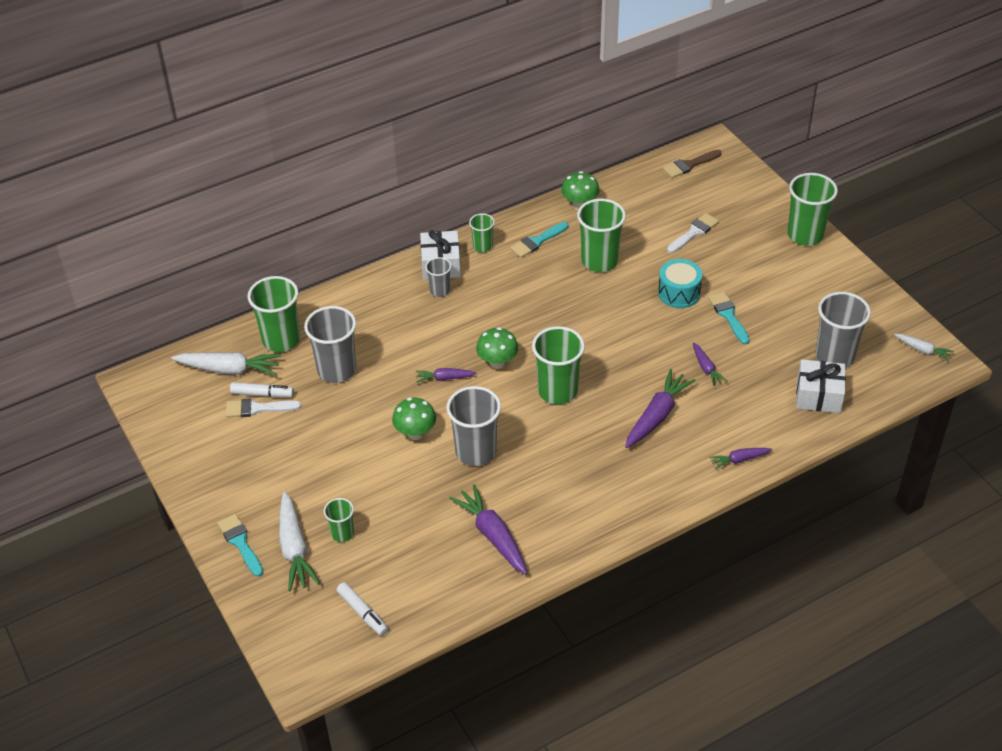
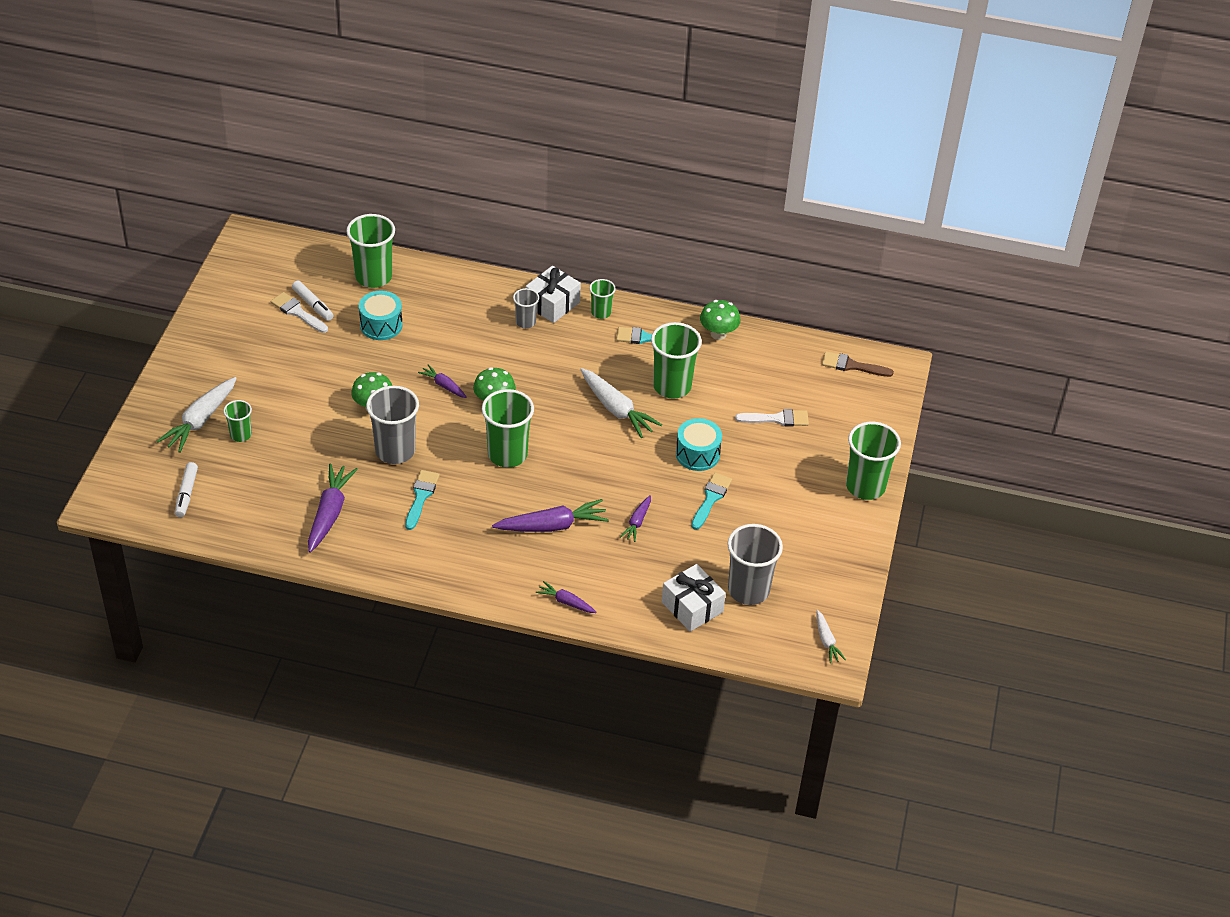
camera: 40 degrees right, 0 degrees up
white carrot [171,352,281,375] -> white carrot moved to [580,368,662,438]
turquoise brush [217,514,263,577] -> turquoise brush moved to [405,470,440,530]
grey cup [304,306,356,383] -> turquoise drum [359,291,403,340]

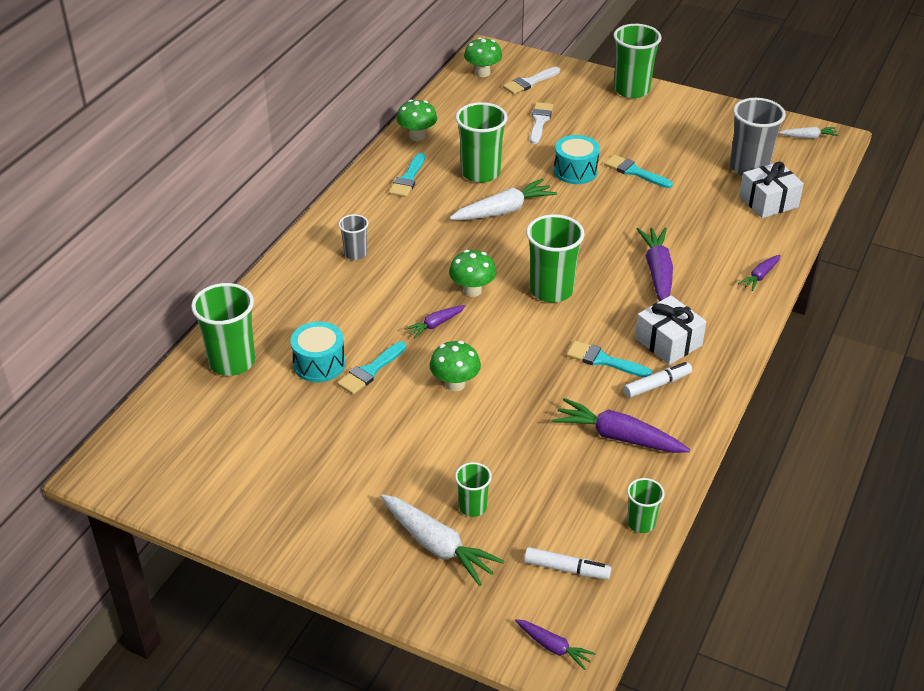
camera: 75 degrees left, 5 degrees down
white brush [271,292,328,333] -> white brush moved to [503,67,560,95]
white marker [292,280,334,321] -> white marker moved to [623,362,692,398]
grey cup [366,386,419,464] -> none
white gift [526,266,581,323] -> white gift moved to [635,295,706,365]
green cup [589,279,616,319] -> green cup moved to [627,478,665,533]
purple carrot [620,495,651,542] -> purple carrot moved to [515,619,596,670]
brown brush [822,351,894,377] -> green mushroom [464,38,502,77]
none -> turquoise brush [337,341,406,395]

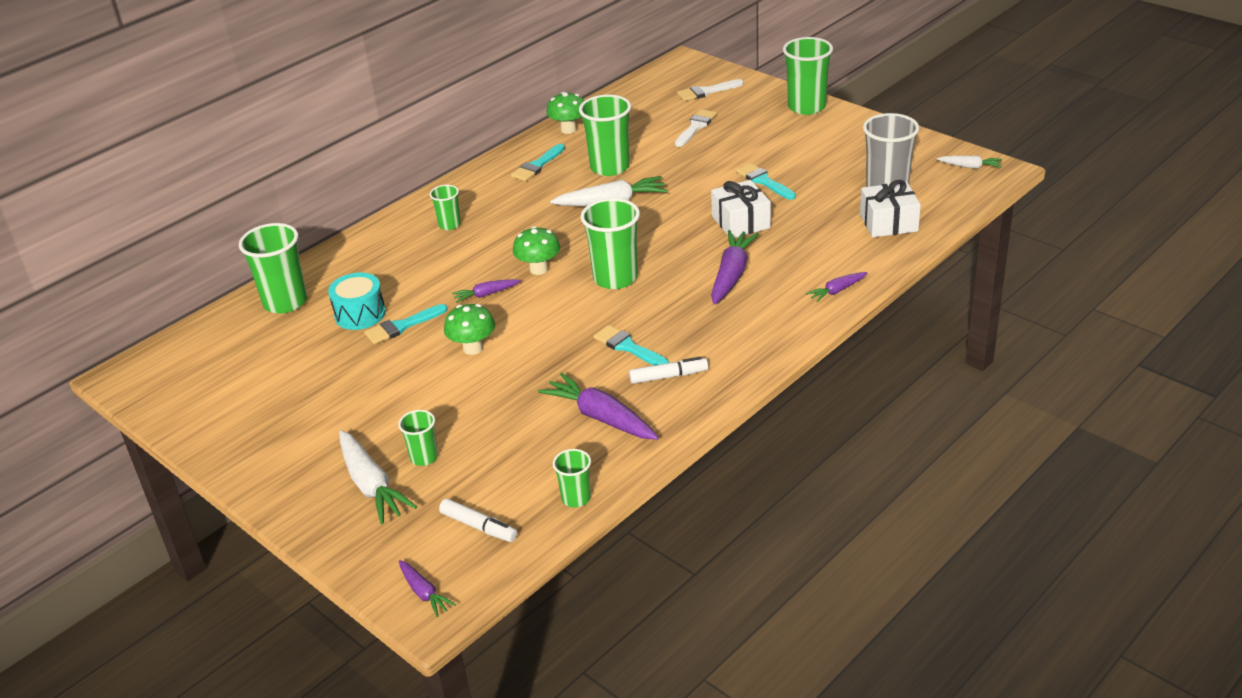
camera: 20 degrees right, 5 degrees down
grey cup [339,214,368,260] -> green cup [430,185,461,230]
green mushroom [464,38,502,77] -> none
turquoise drum [554,135,600,184] -> none
white gift [635,295,706,365] -> white gift moved to [711,180,771,238]

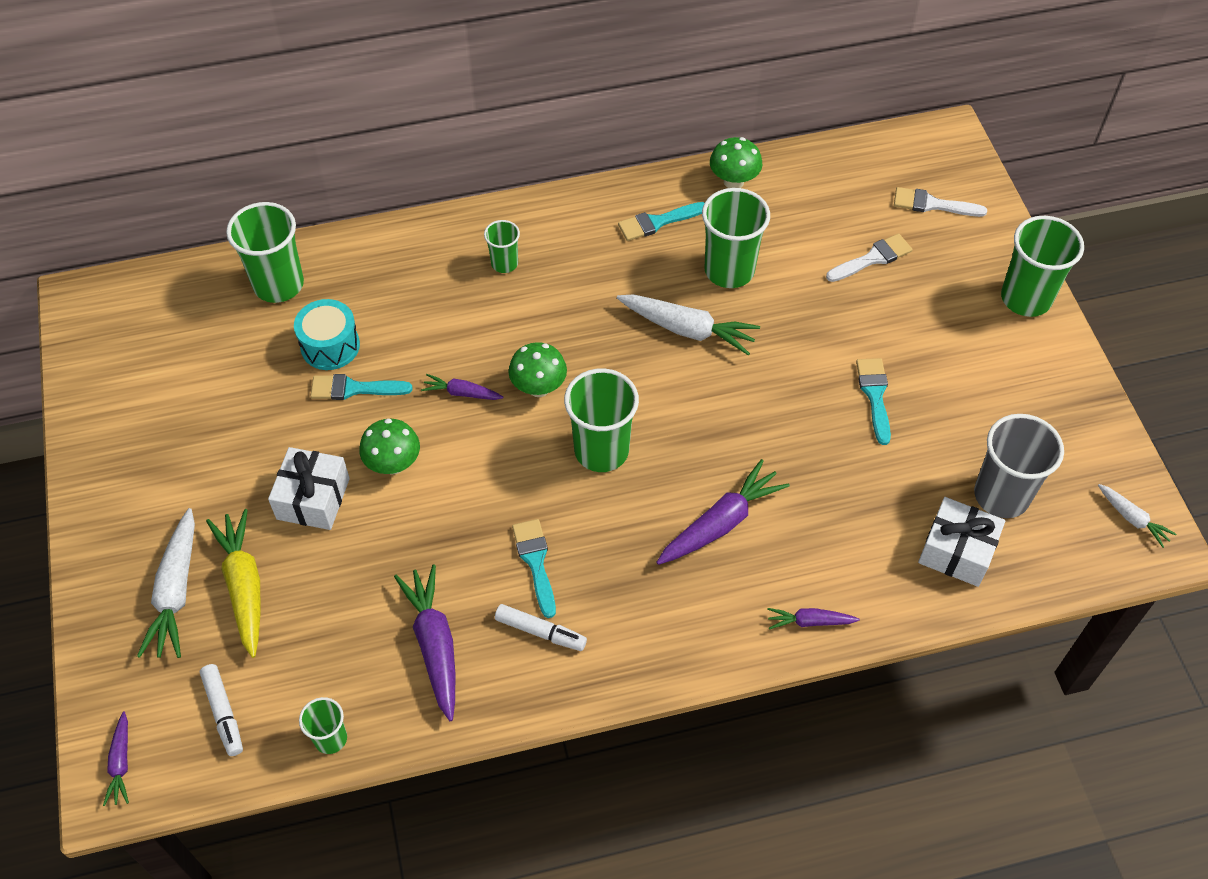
camera: 30 degrees right, 20 degrees up
green cup [398,410,438,466] -> yellow carrot [206,509,261,658]
white gift [711,180,771,238] -> white gift moved to [268,447,350,530]

